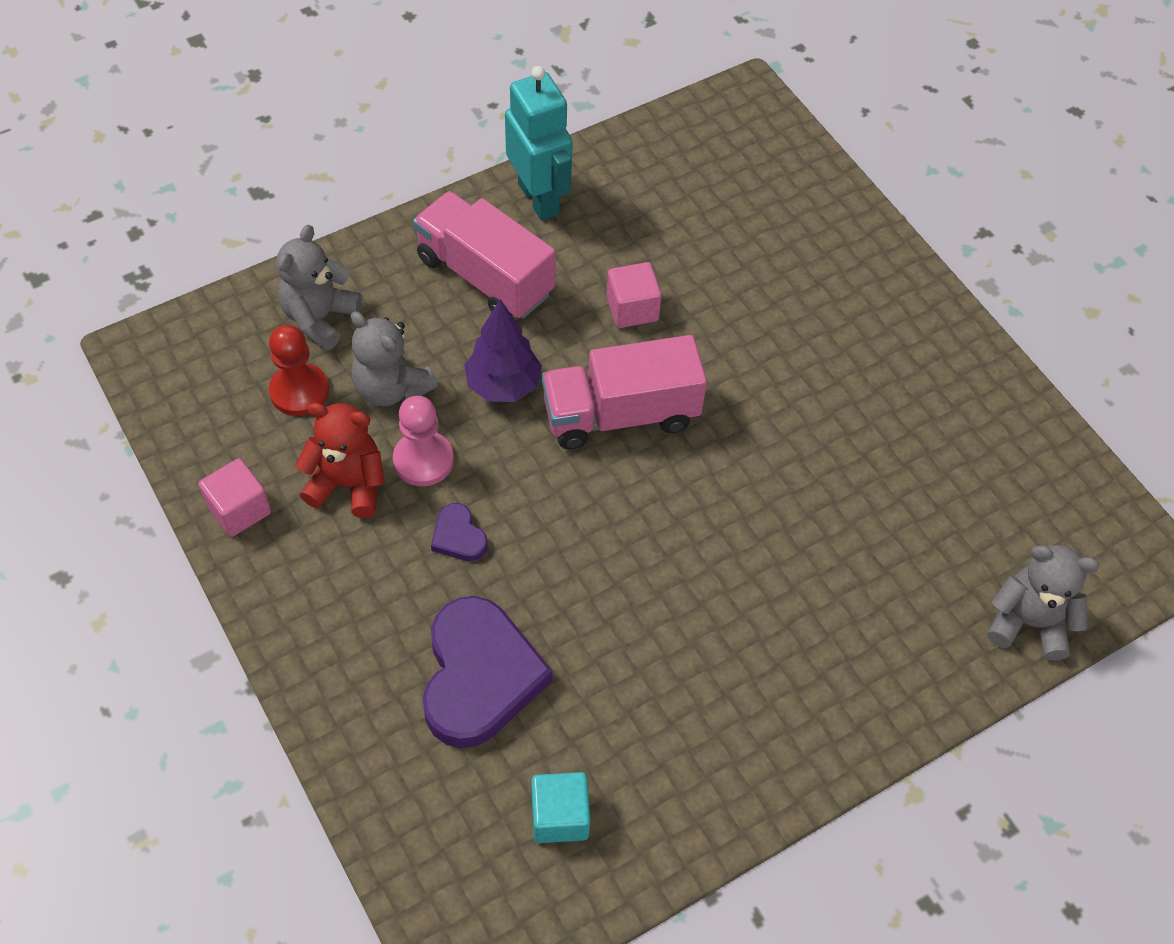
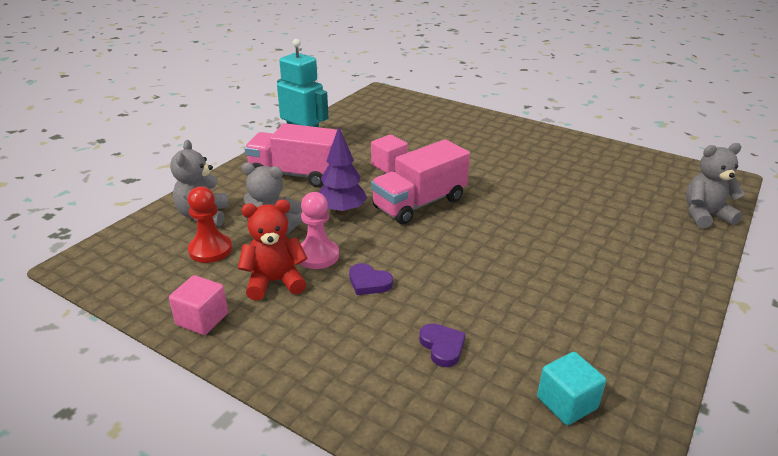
camera: 25 degrees left, 25 degrees down
purple heart [423,596,553,748] -> purple heart [419,323,466,367], size x0.45

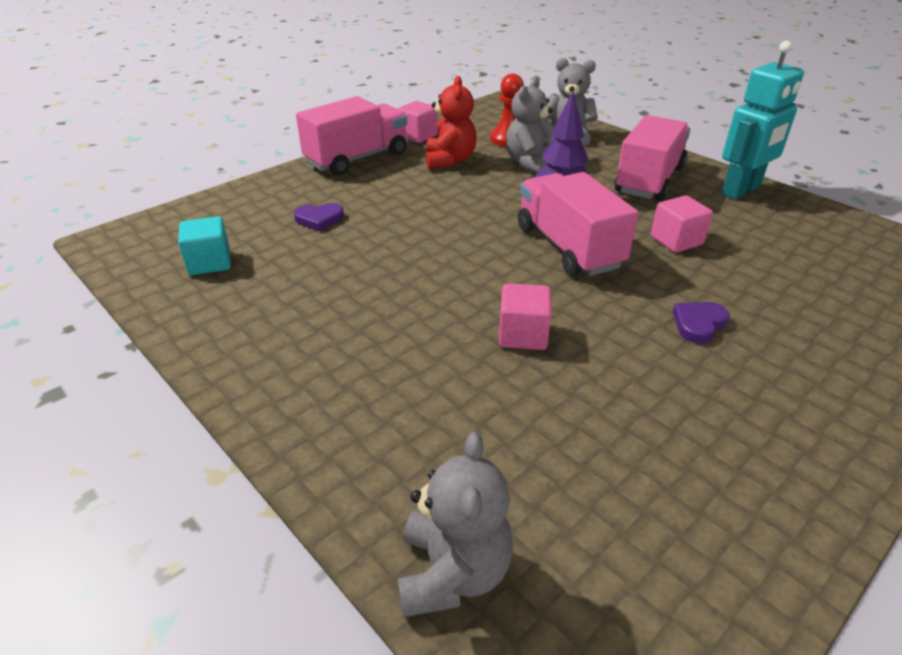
camera: 105 degrees right, 5 degrees up
pink pawn [300,192,339,269] -> none
purple heart [349,263,393,295] -> purple heart moved to [673,302,730,344]
none -> pink truck [296,96,407,175]
none -> pink cube [499,283,551,350]

